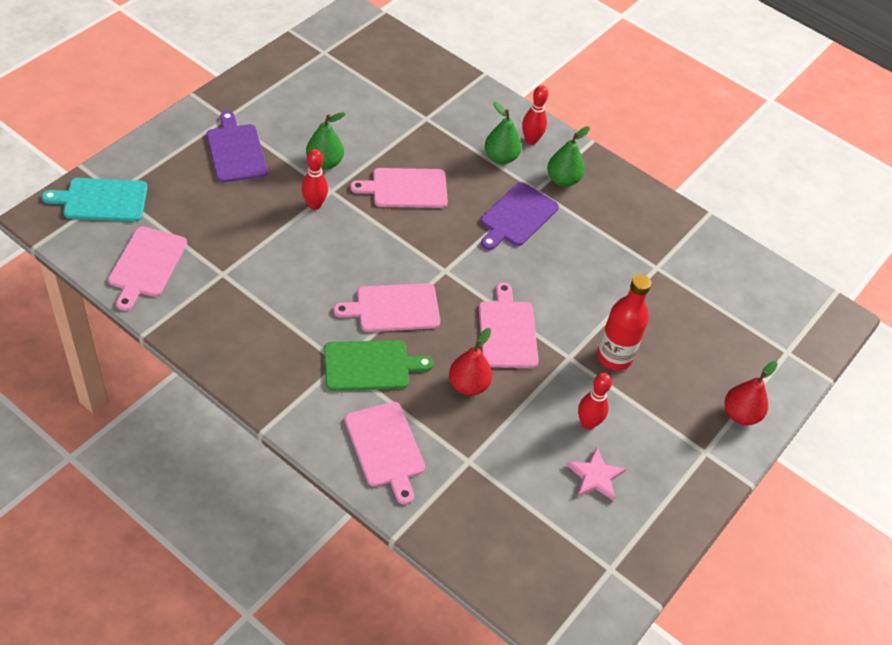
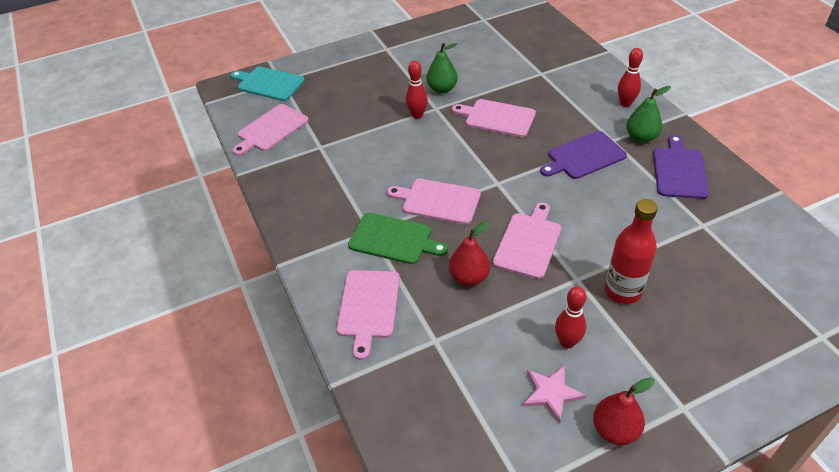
camera: 35 degrees right, 5 degrees down
purple cutting board [206,111,268,183] -> purple cutting board moved to [653,135,709,199]
green pear [485,102,522,164] -> none
red pear [725,361,778,425] -> red pear moved to [593,377,655,445]

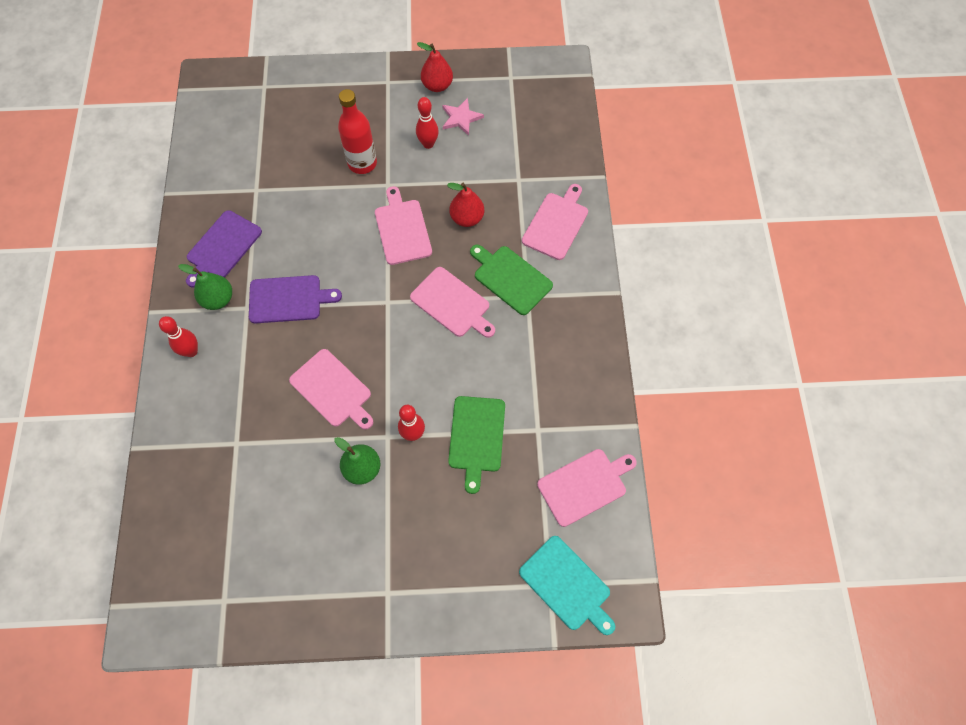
camera: 160 degrees left, 20 degrees up
pink cutting board [493,202,561,279] -> pink cutting board turned 120 degrees clockwise [375,186,432,265]
none -> green cutting board [448,396,505,494]

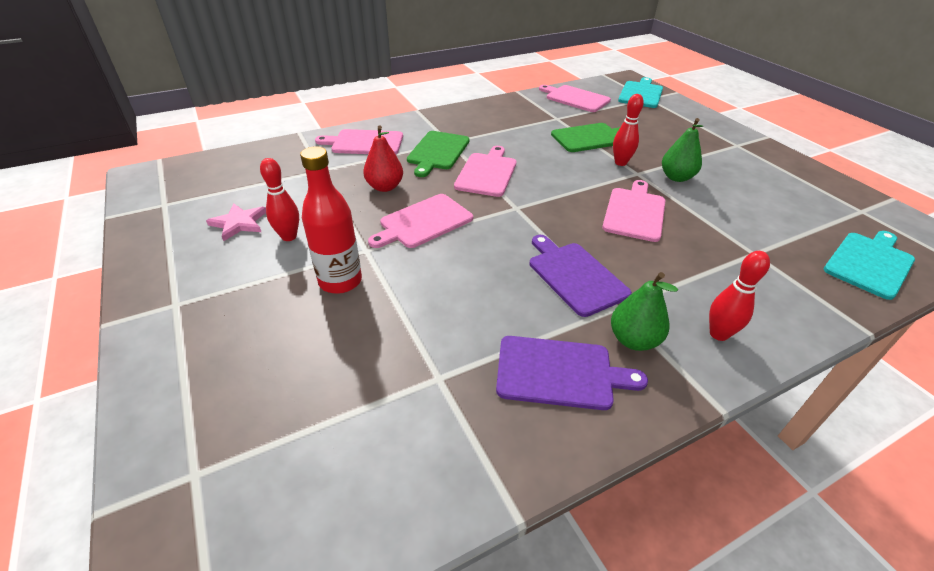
camera: 115 degrees left, 25 degrees down
red pear [417,42,453,92] -> none
none -> turquoise cutting board [824,231,915,300]

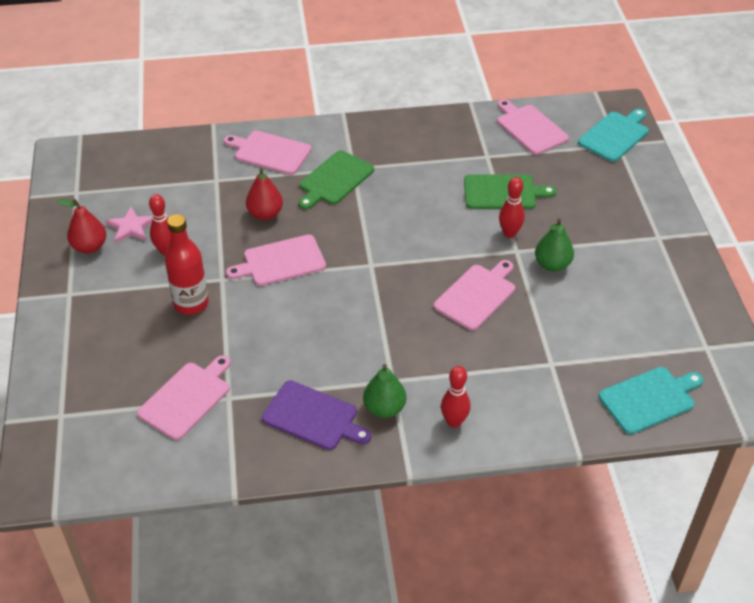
camera: 20 degrees right, 5 degrees up
pink cutting board [454,146,516,197] -> pink cutting board moved to [137,355,231,440]
purple cutting board [530,235,632,317] -> none
none -> red pear [57,199,106,254]

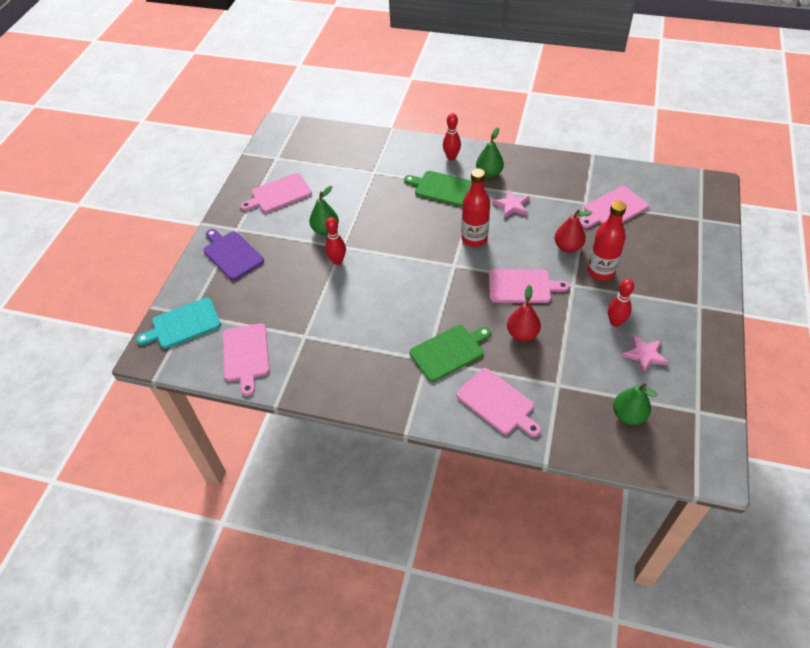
camera: 155 degrees left, 5 degrees up
red pear [57,199,106,254] -> red pear moved to [555,210,593,253]
purple cutting board [262,380,371,450] -> purple cutting board moved to [203,229,264,280]
pink cutting board [434,260,515,331] -> pink cutting board moved to [240,173,312,213]
green cutting board [464,174,556,209] -> green cutting board moved to [404,171,472,207]
turquoise cutting board [599,367,703,434] -> none
none -> red bottle [461,168,490,247]
none -> pink star [492,190,530,218]
none -> green pear [613,383,658,425]

